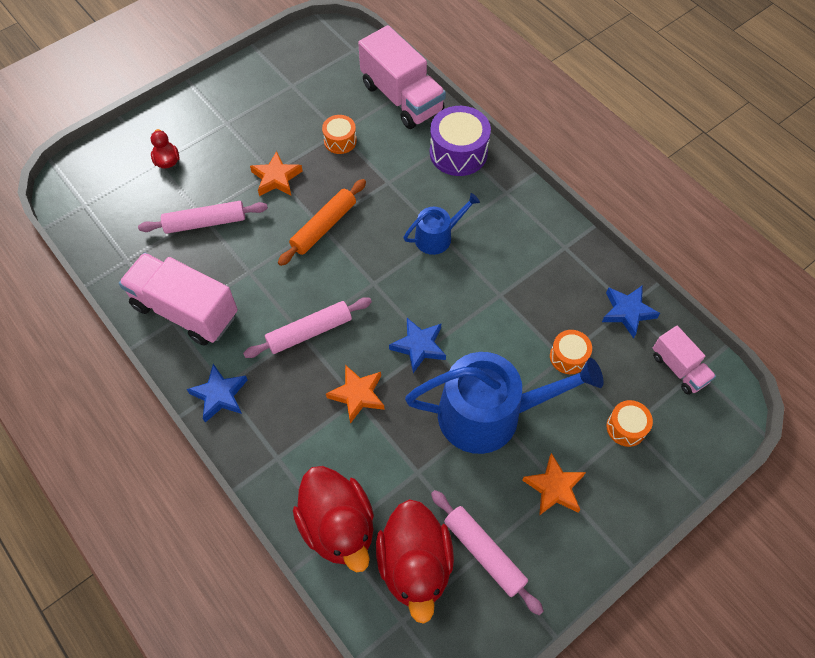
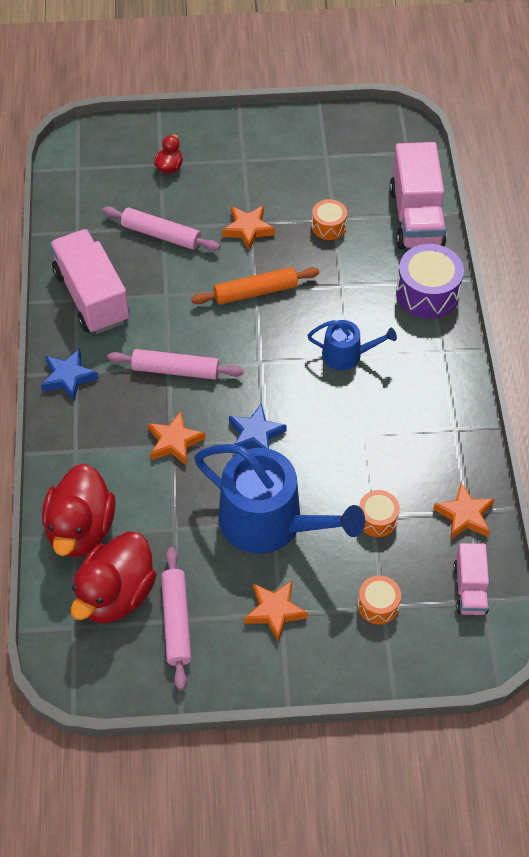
camera: 35 degrees right, 5 degrees down
blue star [602,285,660,338] -> orange star [433,483,495,539]

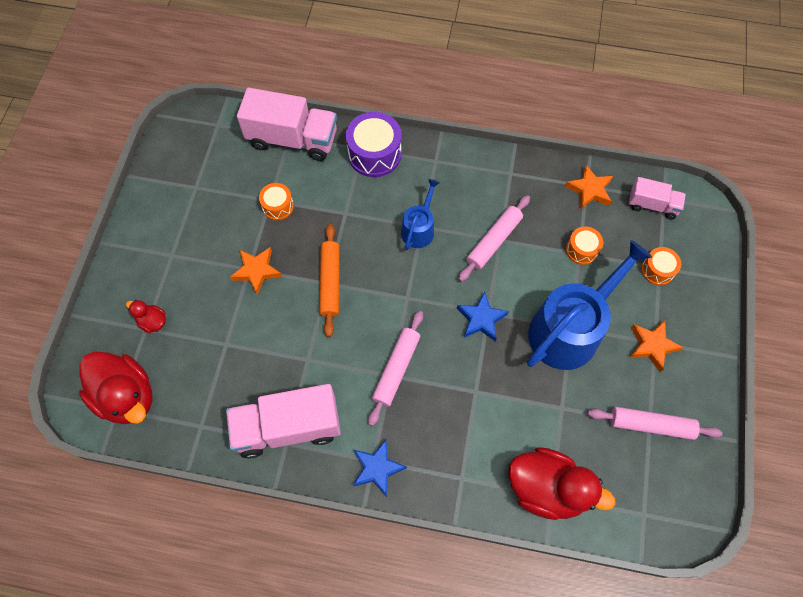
camera: 75 degrees left, 10 degrees up
red duck [71,532,157,623] -> red duck moved to [79,352,153,424]
pink rolling pin [102,206,220,251] -> pink rolling pin moved to [458,195,530,282]
orange star [148,411,206,466] -> none

